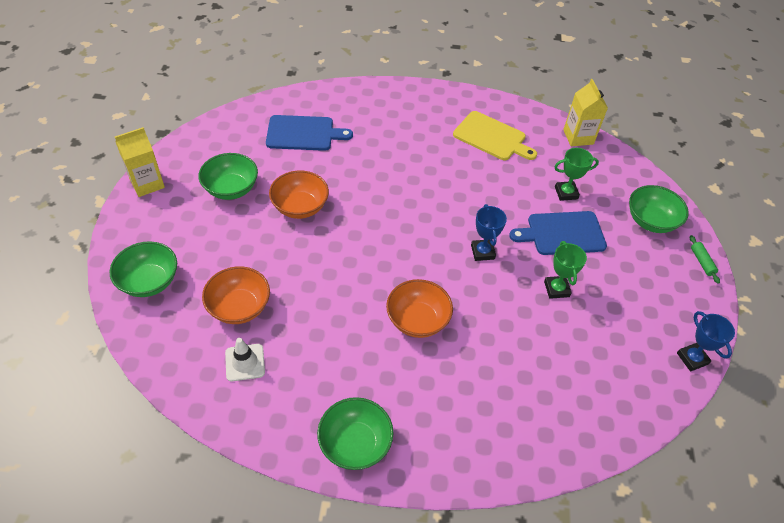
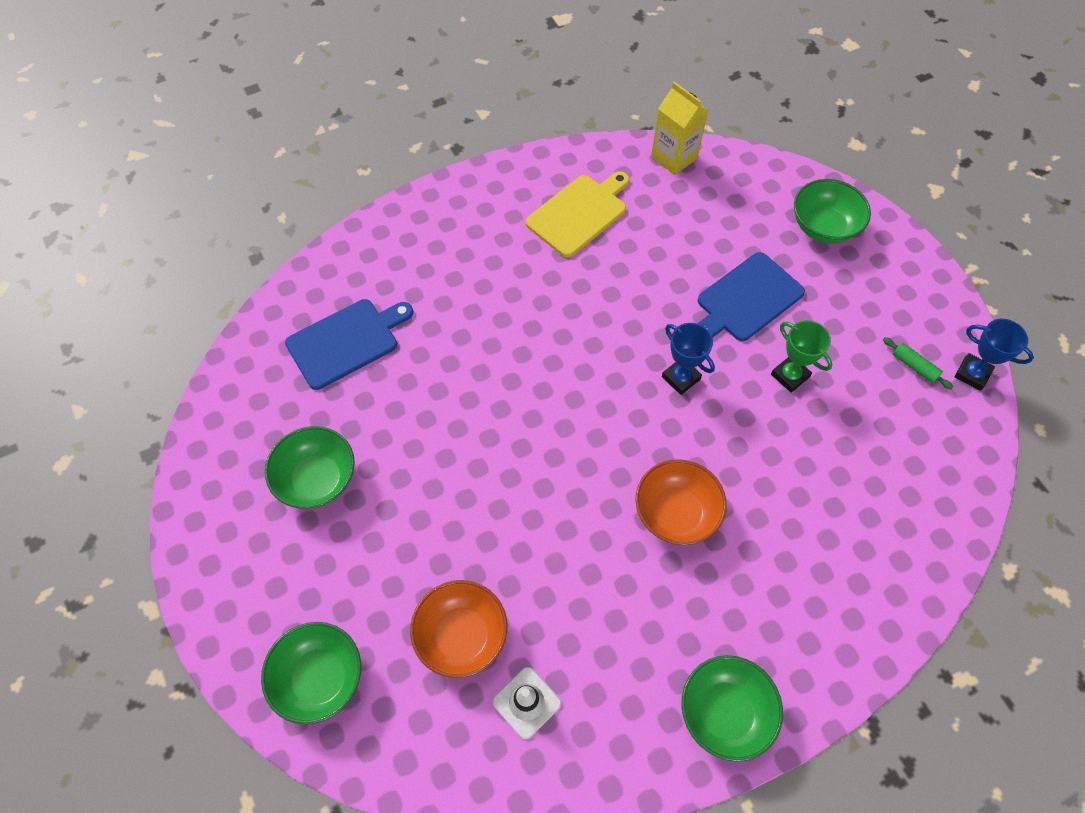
camera: 30 degrees left, 10 degrees up
yellow carton [115,127,165,197] -> none
orange bowl [269,170,329,219] -> none
yellow cutting board [453,111,537,160] -> yellow cutting board turned 45 degrees counterclockwise [526,171,630,258]
green trophy [554,148,599,201] -> none
green rolling pin [690,235,720,284] -> green rolling pin moved to [883,337,953,389]

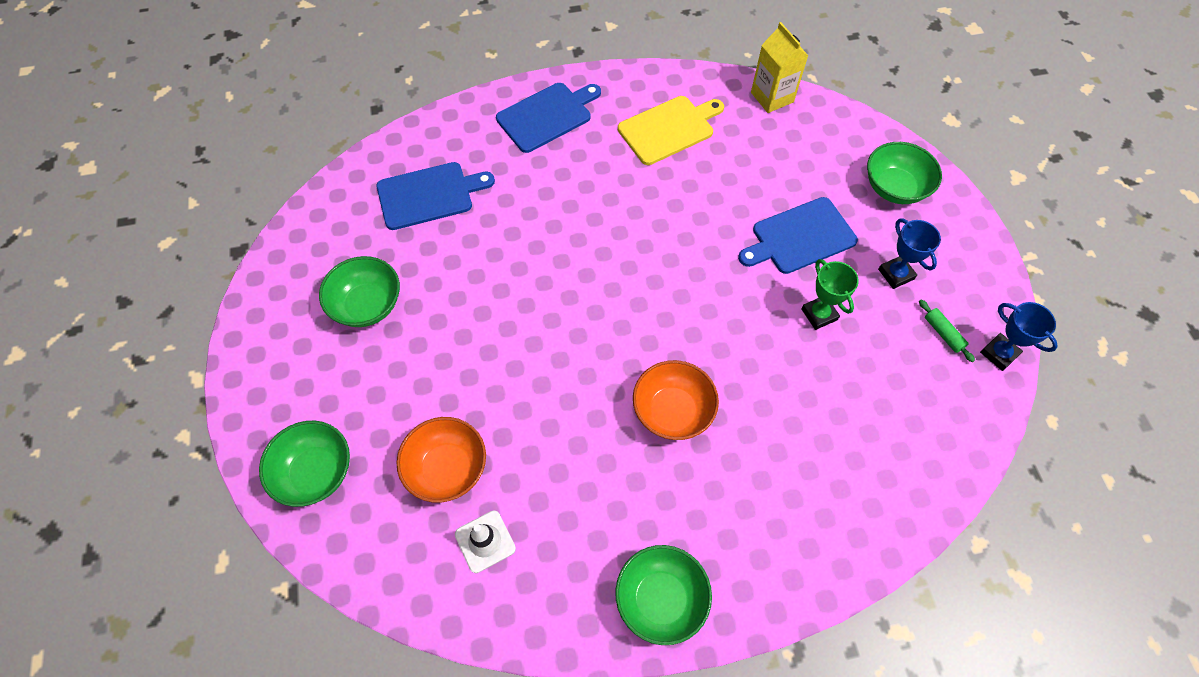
camera: 15 degrees right, 0 degrees up
blue trophy [662,323,715,395] -> blue trophy moved to [878,218,941,289]
none -> blue cutting board [496,83,601,153]

